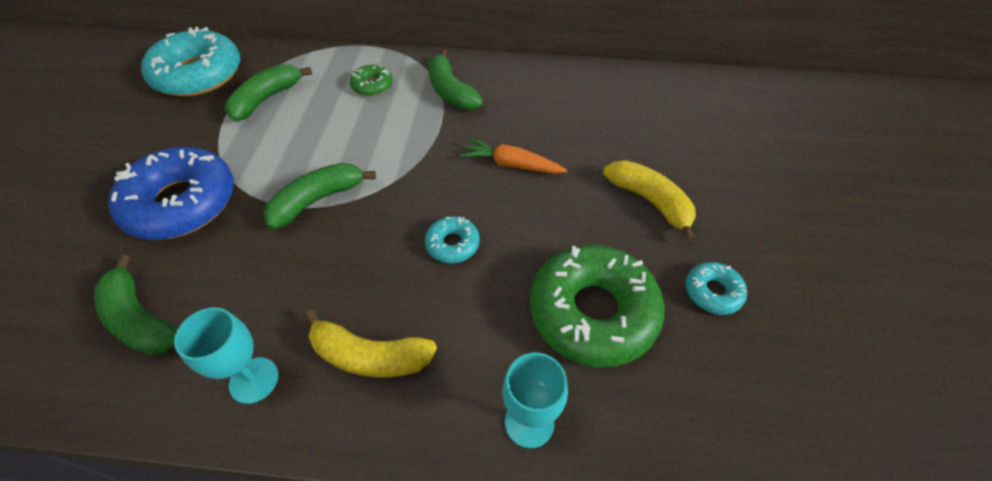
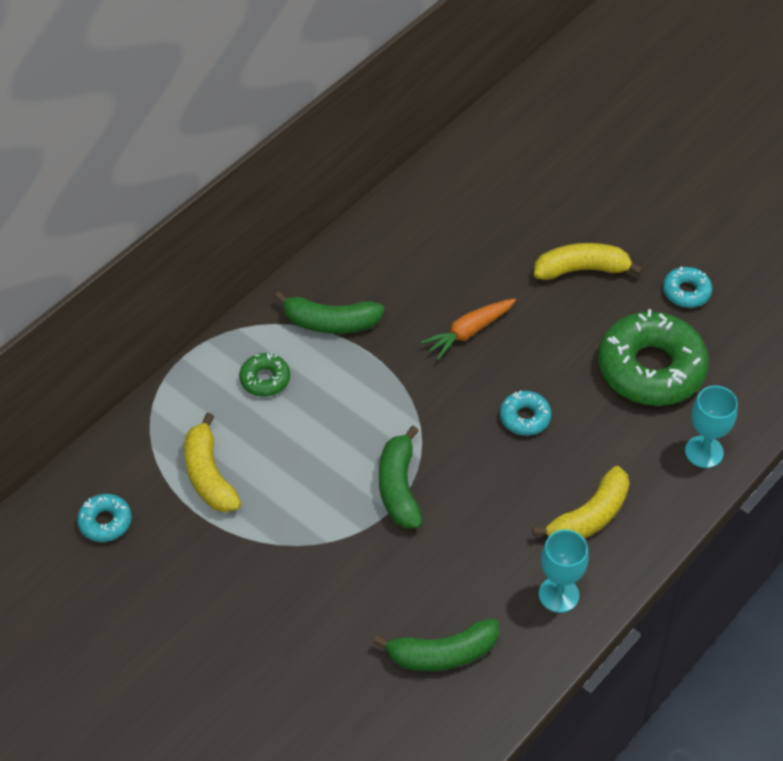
camera: 55 degrees left, 0 degrees up
blue donut [108,147,234,240] -> none
turquoise donut [141,27,240,97] -> turquoise donut [77,494,132,542], size x0.46
green banana [225,64,312,121] -> yellow banana [184,413,241,512]

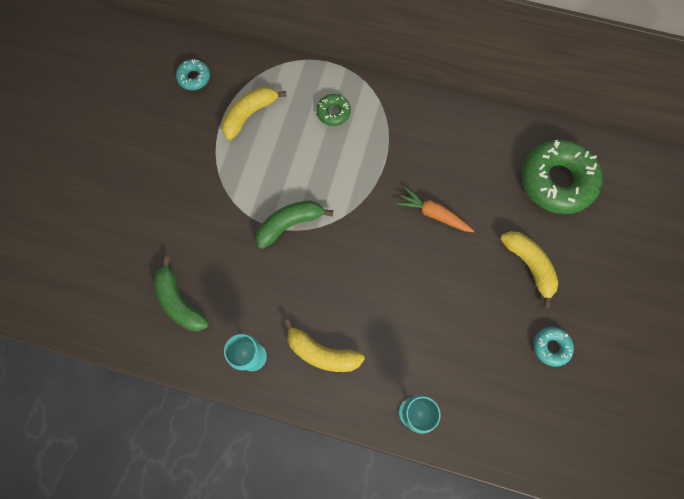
camera: 65 degrees right, 20 degrees up
green banana [274,291,384,334] -> none
turquoise donut [500,390,551,436] -> none
green donut [598,309,709,406] -> green donut moved to [521,139,602,214]

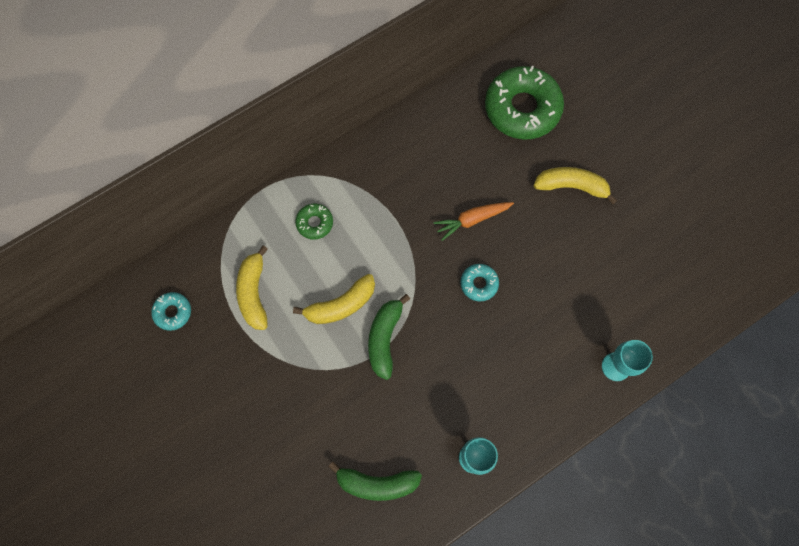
camera: 50 degrees left, 0 degrees up
yellow banana [284,319,365,372] -> yellow banana moved to [293,274,375,324]
turquoise donut [533,327,574,367] -> turquoise donut moved to [460,264,499,302]

